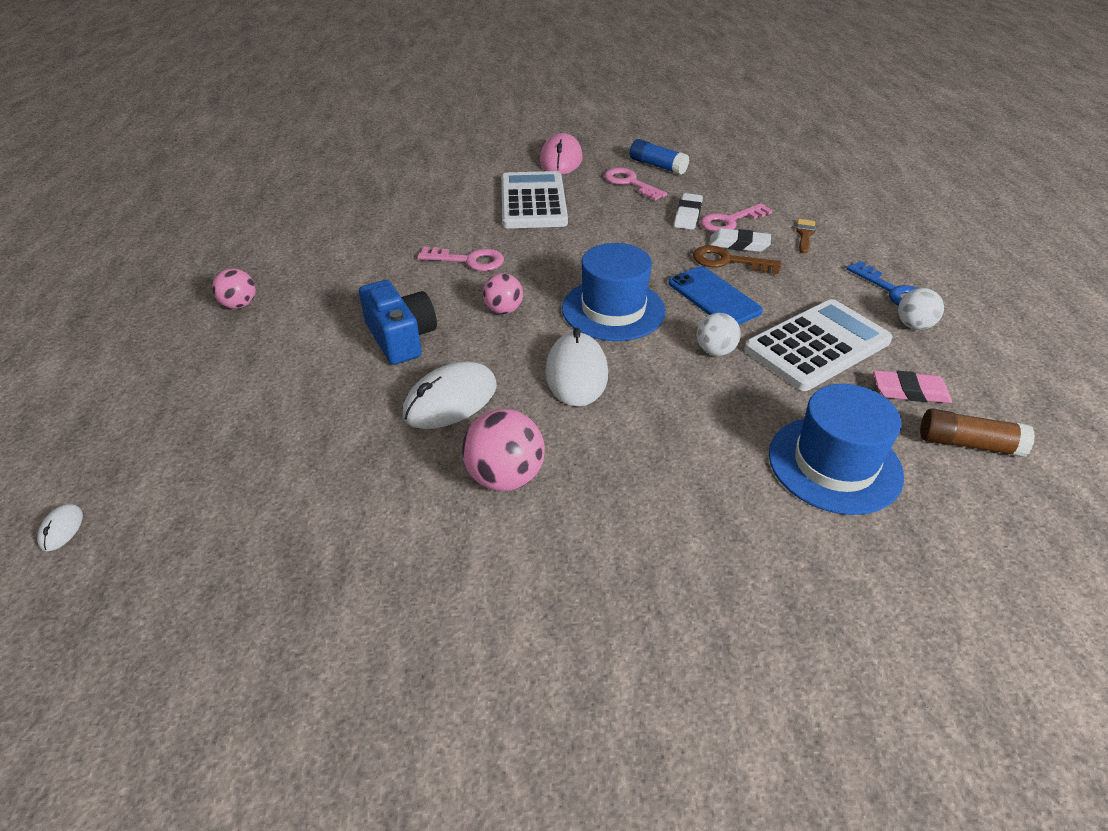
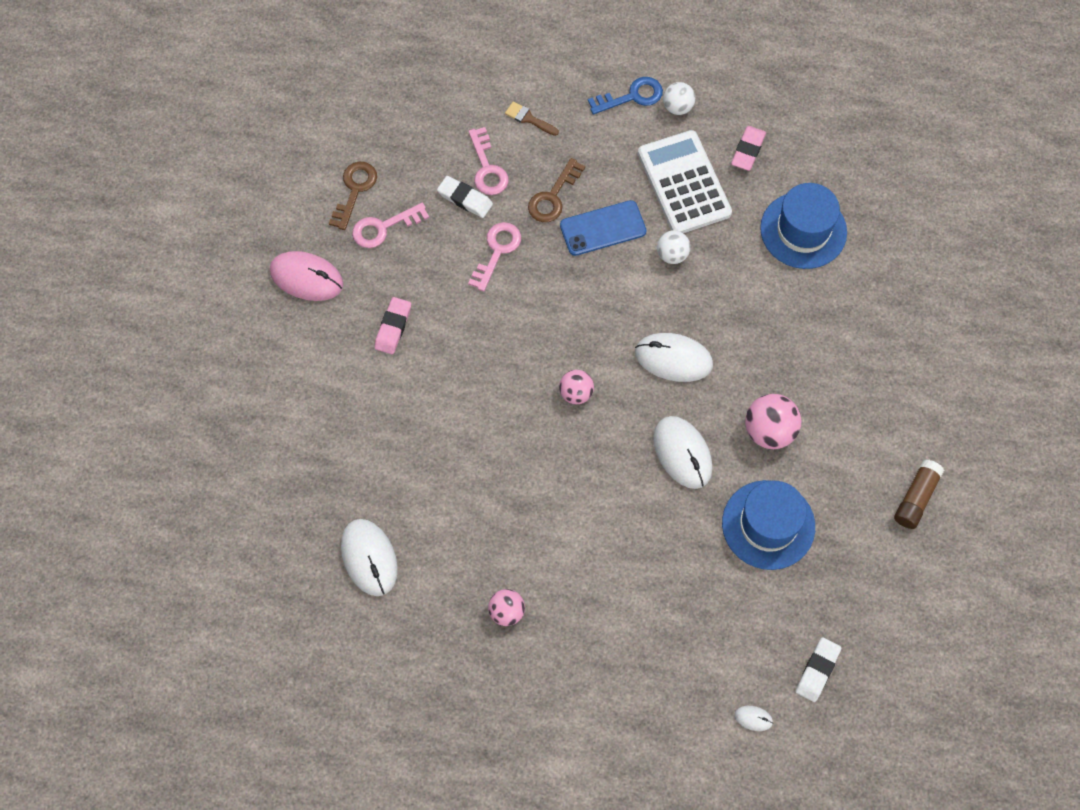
camera: 75 degrees left, 25 degrees up
blue camera [359,280,437,365] -> none
pink key [417,246,504,271] -> pink key moved to [468,222,521,292]
white calculator [501,171,568,228] -> pink eraser [374,297,411,354]
blue hat [562,243,666,341] -> blue hat moved to [722,480,815,570]
blue glue stick [630,139,689,175] -> brown key [329,162,377,230]
white eraser [709,228,771,252] -> white eraser moved to [795,637,841,702]
brown glue stick [920,409,1035,457] -> brown glue stick moved to [894,459,944,529]
none -> white mouse [341,519,398,596]

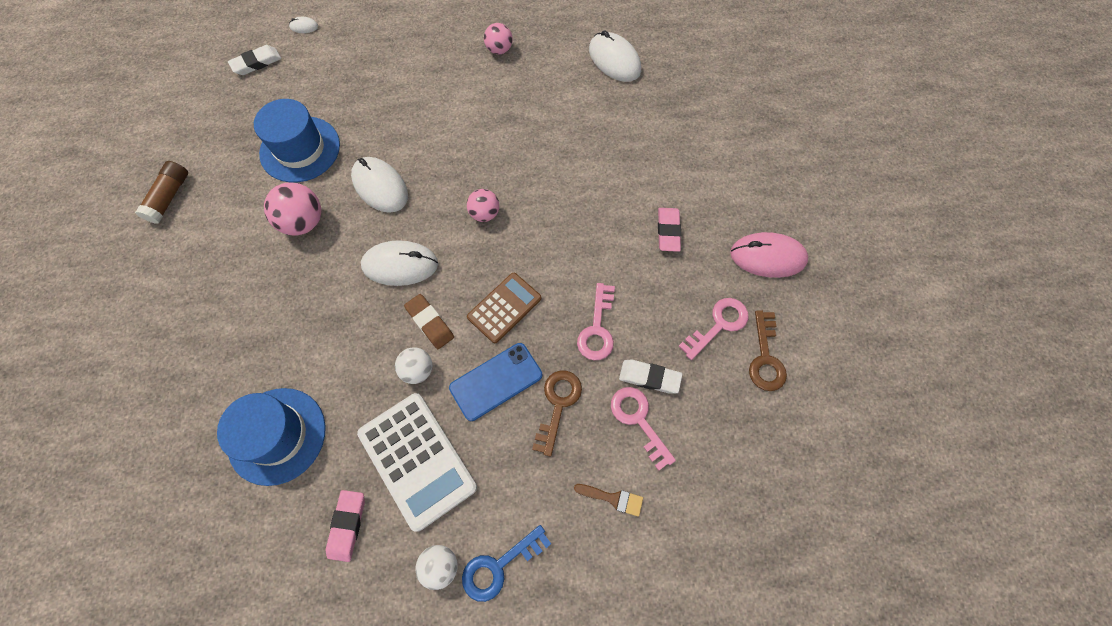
camera: 165 degrees right, 0 degrees up
white eraser [795,637,841,702] -> white eraser turned 45 degrees clockwise [228,45,281,75]
none -> brown eraser [404,294,454,349]
none -> brown calculator [467,273,541,343]

